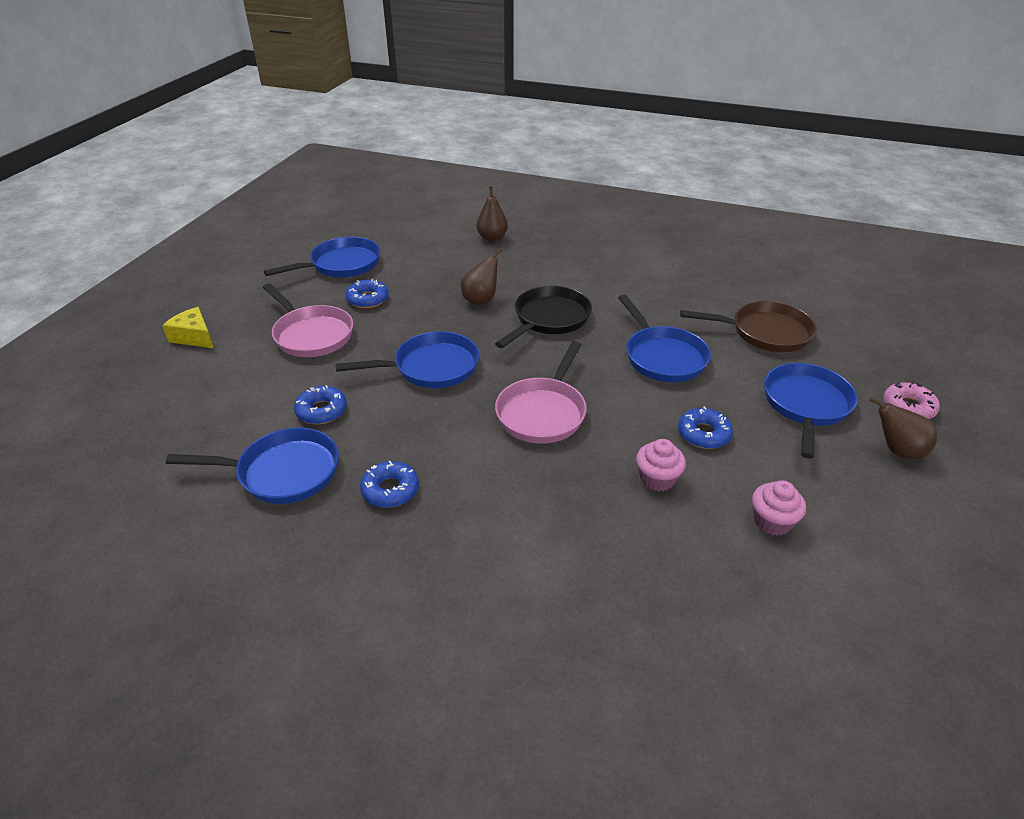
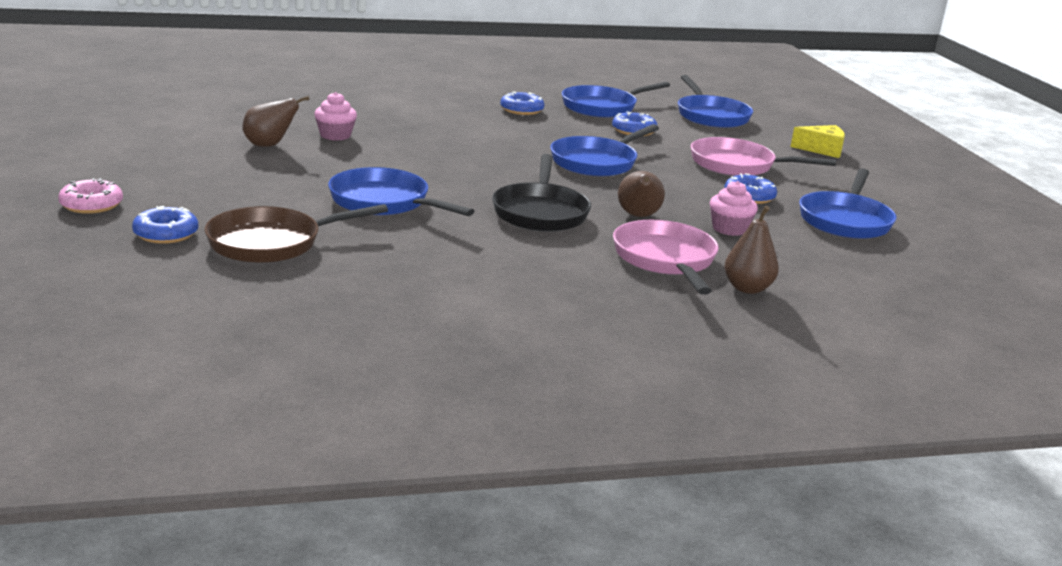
camera: 145 degrees right, 15 degrees down
pink pan [495,341,587,444] -> pink pan moved to [613,220,719,295]
blue donut [678,407,733,449] -> blue donut moved to [132,206,198,244]
pink cupcake [752,480,806,536] -> pink cupcake moved to [710,181,758,236]
blue pan [764,363,858,459] -> blue pan moved to [678,75,753,128]
brown pear [869,397,937,459] -> brown pear moved to [242,96,310,147]

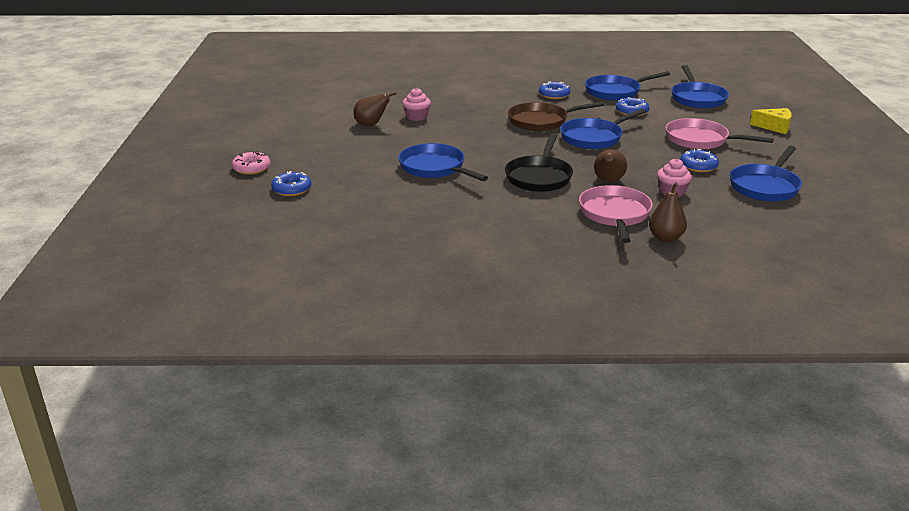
camera: 15 degrees right, 5 degrees up
brown pan [204,204,388,263] -> brown pan moved to [508,101,605,132]

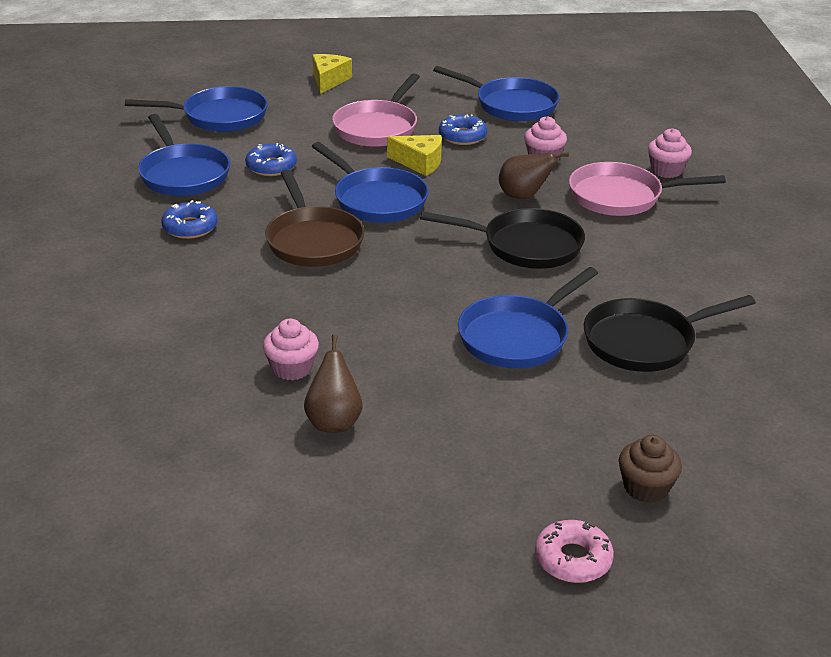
camera: 95 degrees left, 5 degrees up
blue donut [271,171,312,196] -> brown cupcake [619,435,682,503]
brown pear [649,182,687,242] -> pink cupcake [648,128,692,178]
none -> yellow cheese [387,135,442,176]
none -> black pan [584,295,756,372]

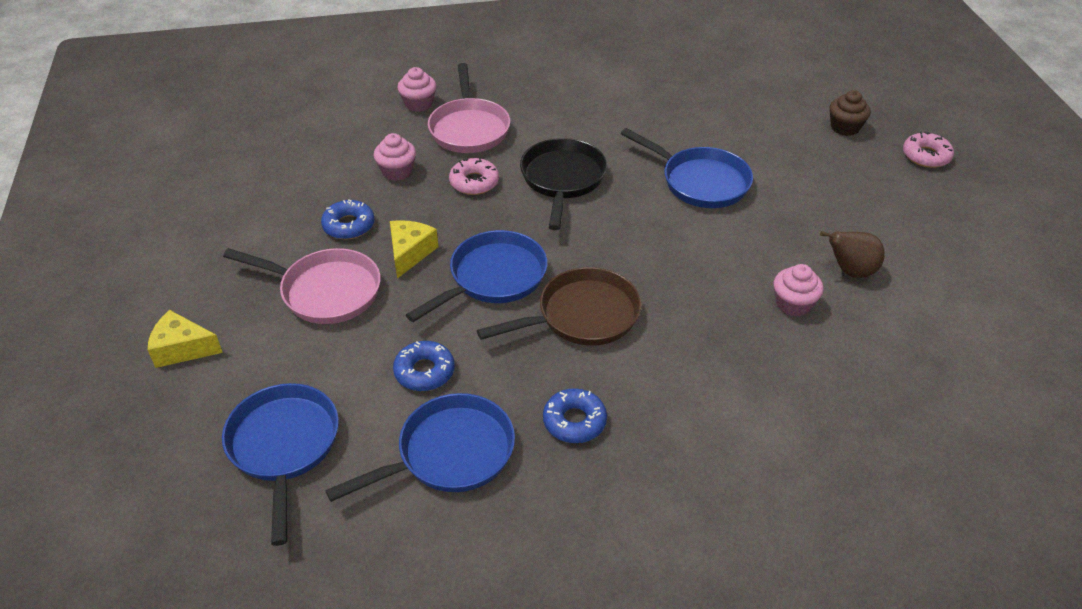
camera: 95 degrees left, 10 degrees up
blue pan [433,66,560,122] -> none
brown pear [499,152,569,199] -> pink donut [449,158,499,195]
black pan [584,295,756,372] -> none

